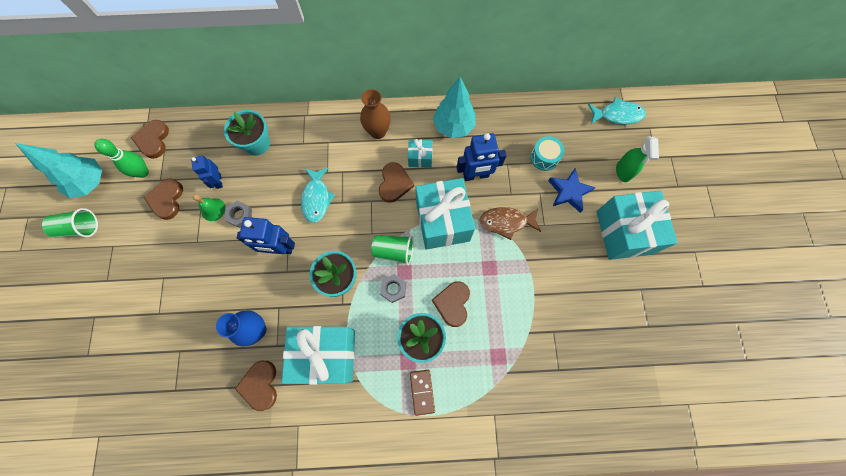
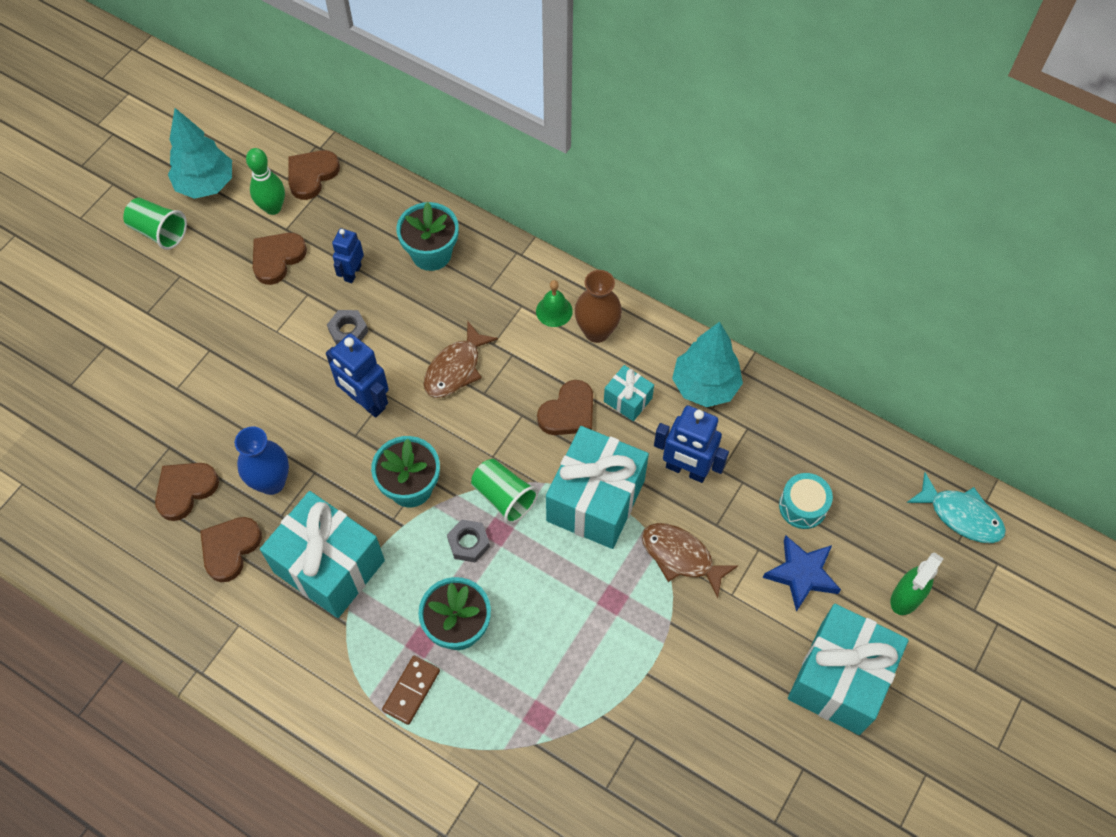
camera: 35 degrees right, 10 degrees down
green bell [193,194,226,221] -> green bell moved to [536,280,573,327]
turquoise fish [301,168,335,223] -> brown fish [424,322,498,398]
brown heart [432,281,470,327] -> brown heart moved to [155,463,219,521]

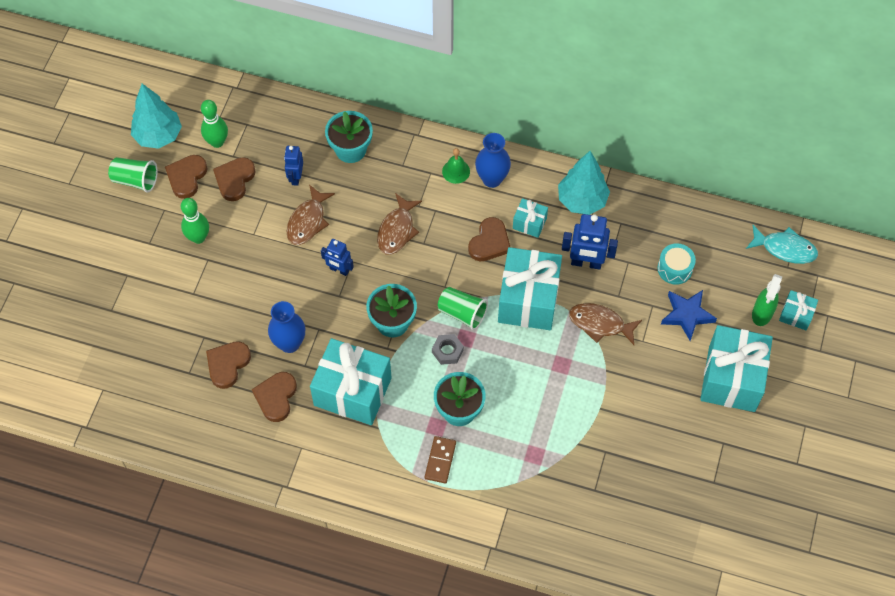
camera: 15 degrees left, 0 degrees up
brown heart [288,150,340,200] -> brown heart moved to [165,155,208,199]
blue robot [326,333,389,418] -> blue robot [321,239,354,276], size x0.63
grey nut [327,310,368,345] -> brown fish [286,185,335,245]
brown vase [575,270,622,343] -> blue vase [475,133,511,188]
none -> green bowling pin [181,198,209,244]
none -> turquoise gift [779,290,818,330]

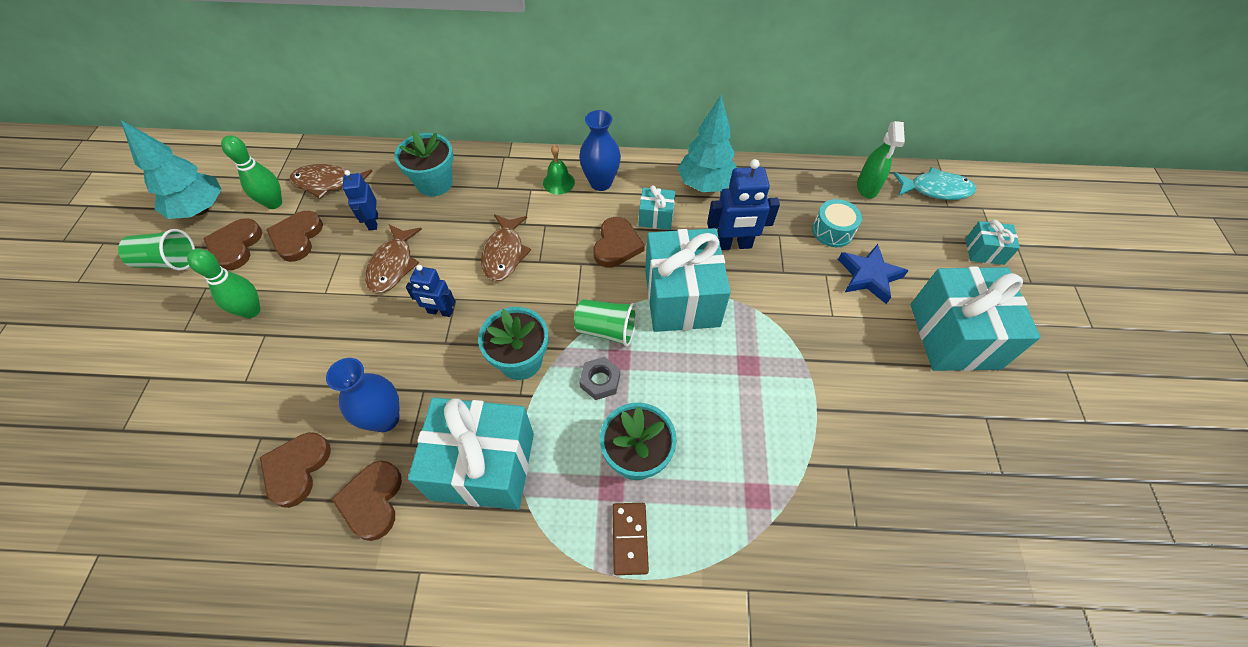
camera: 15 degrees left, 5 degrees down
brown fish [569,303,642,345] -> brown fish moved to [290,164,372,199]
green spray bottle [752,274,782,326] -> green spray bottle moved to [857,121,905,199]

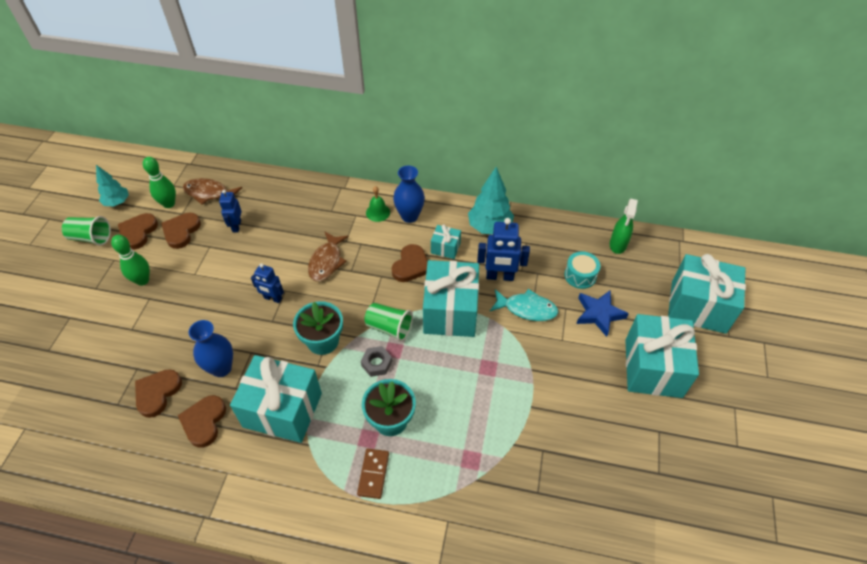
camera: 10 degrees right, 5 degrees down
turquoise tree [121,120,222,219] -> turquoise tree [96,165,129,207], size x0.64
brown fish [365,224,422,293] -> none
turquoise flower pot [394,130,453,196] -> none
turquoise fish [893,167,976,200] -> turquoise fish moved to [490,289,559,321]
turquoise gift [965,220,1020,265] -> turquoise gift [668,254,746,334], size x2.13

